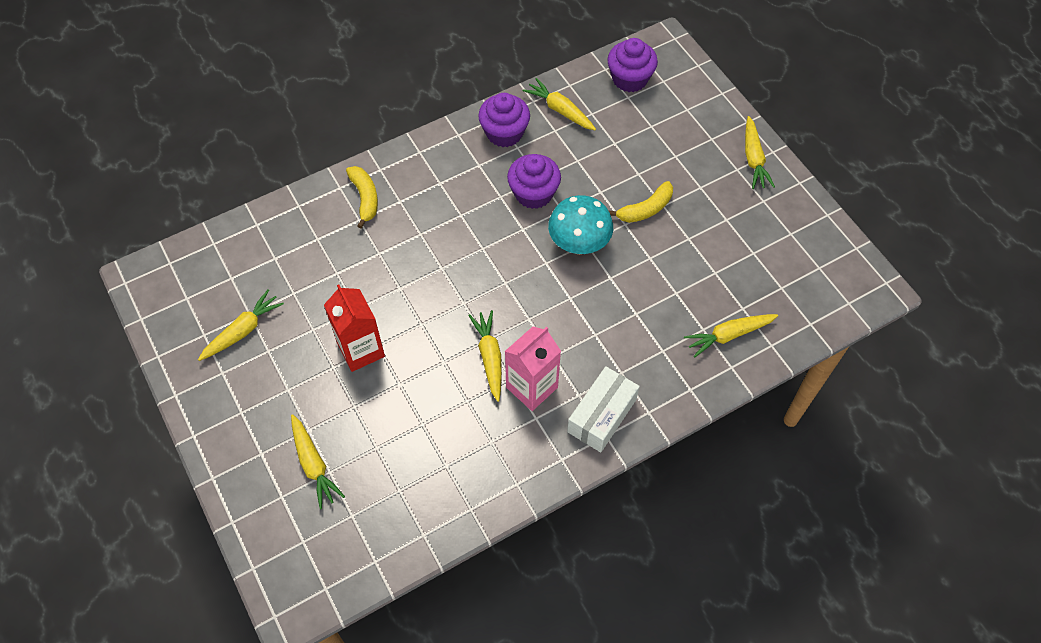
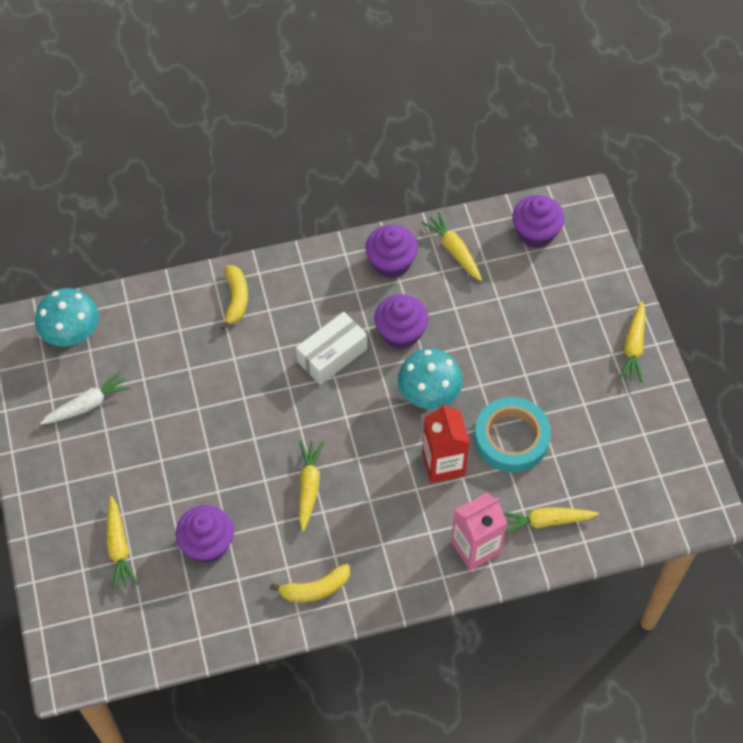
camera: 15 degrees right, 0 degrees up
yellow carrot [198,290,284,361] -> white carrot [40,371,131,425]
red carton [324,285,385,372] -> red carton moved to [422,403,470,483]
pink carton [505,327,561,411] -> pink carton moved to [451,493,507,571]
white box [567,366,640,452] -> white box moved to [296,312,367,385]
yellow banana [608,181,673,223] -> yellow banana moved to [270,564,350,603]
none -> turquoise mushroom [35,288,99,347]
none -> purple cupcake [176,505,234,563]
none -> turquoise tape [474,397,551,473]

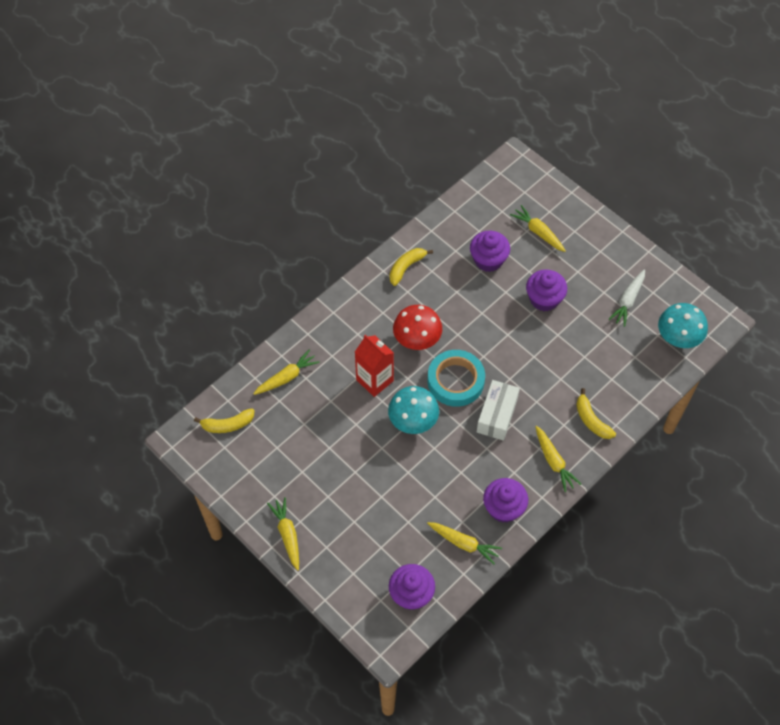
camera: 150 degrees right, 0 degrees up
yellow carrot [299,441,324,531] -> yellow carrot moved to [535,426,581,492]
purple cupcake [374,294,428,349] -> purple cupcake moved to [526,269,567,311]
pink carton [451,493,507,571] -> none
turquoise tape [474,397,551,473] -> turquoise tape moved to [427,350,485,407]
none -> yellow banana [194,408,254,433]
none -> red mushroom [393,305,442,350]

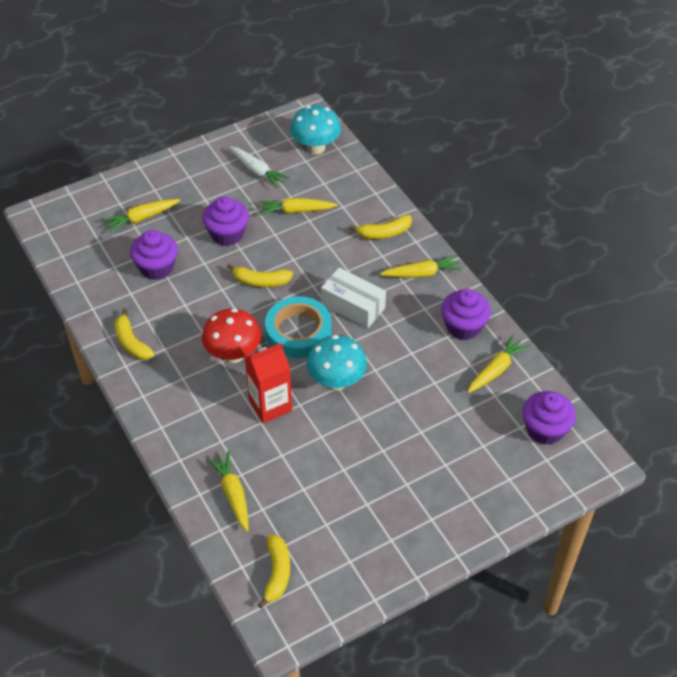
camera: 75 degrees left, 10 degrees down
yellow carrot [267,497,299,571] -> yellow carrot moved to [259,198,337,215]
none -> yellow banana [227,264,293,287]

